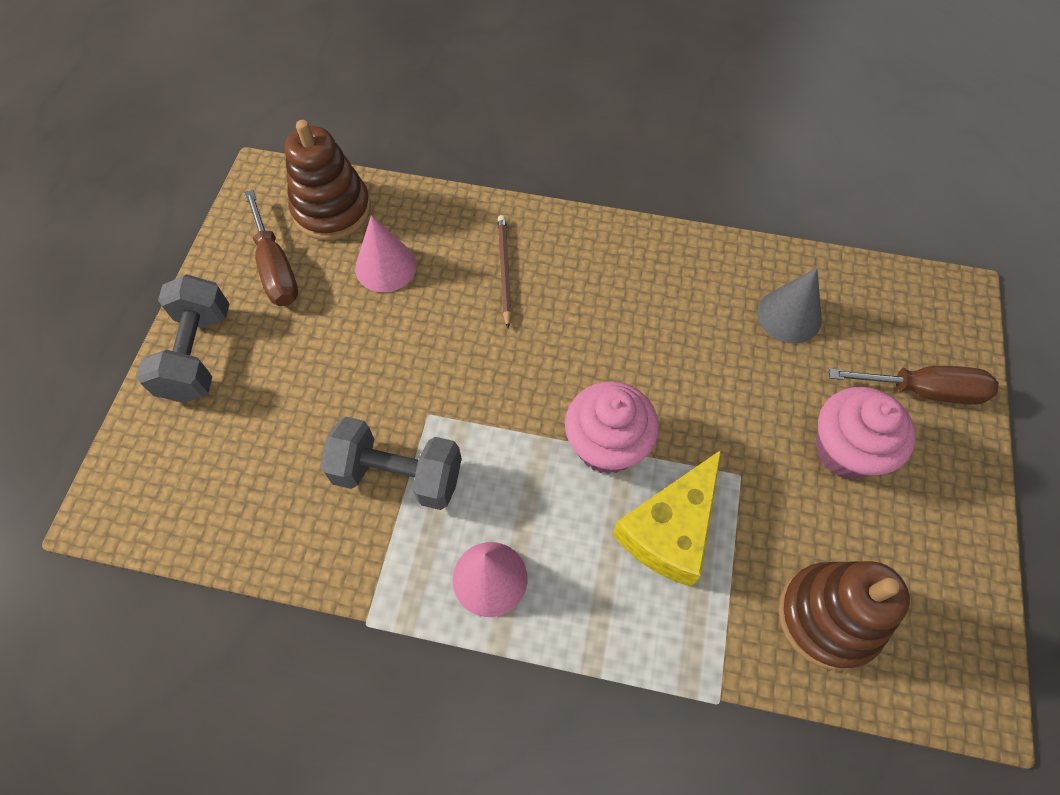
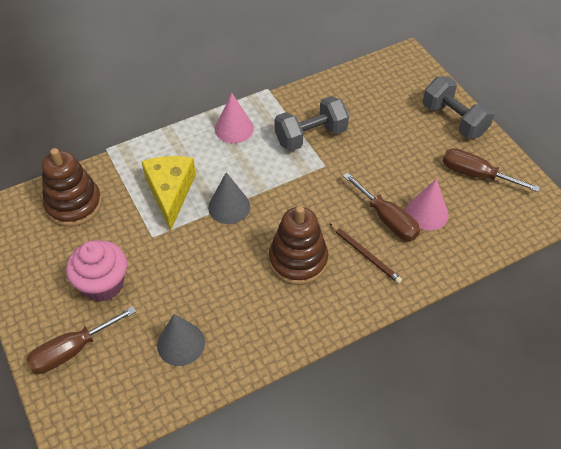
camera: 140 degrees right, 10 degrees down
brown stacking toy [285,120,371,240] -> brown stacking toy moved to [269,206,328,285]
pink cupcake [565,382,659,474] -> grey cone [208,172,250,224]
none -> brown screwdriver [343,172,420,241]

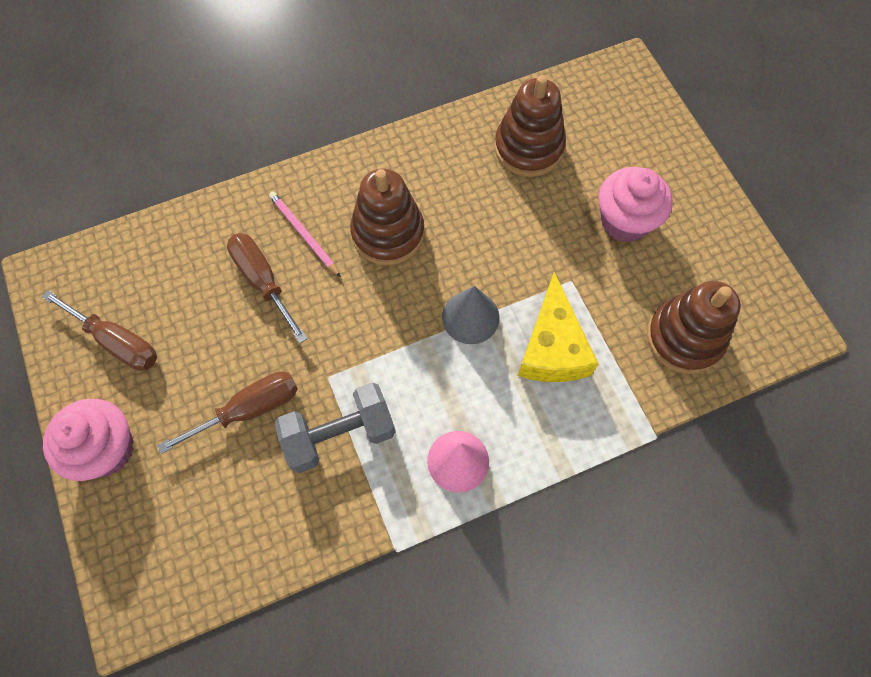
camera: 175 degrees left, 15 degrees up
brown screwdriver [26,306,136,374] -> brown screwdriver moved to [157,371,298,454]
grey cone [157,314,205,366] -> brown stacking toy [494,75,566,177]
brown pencil [329,223,402,284] -> pink pencil [269,192,341,277]
pink cone [406,179,449,231] -> none
grey dumbbell [423,76,495,139] -> pink cupcake [43,399,134,481]

